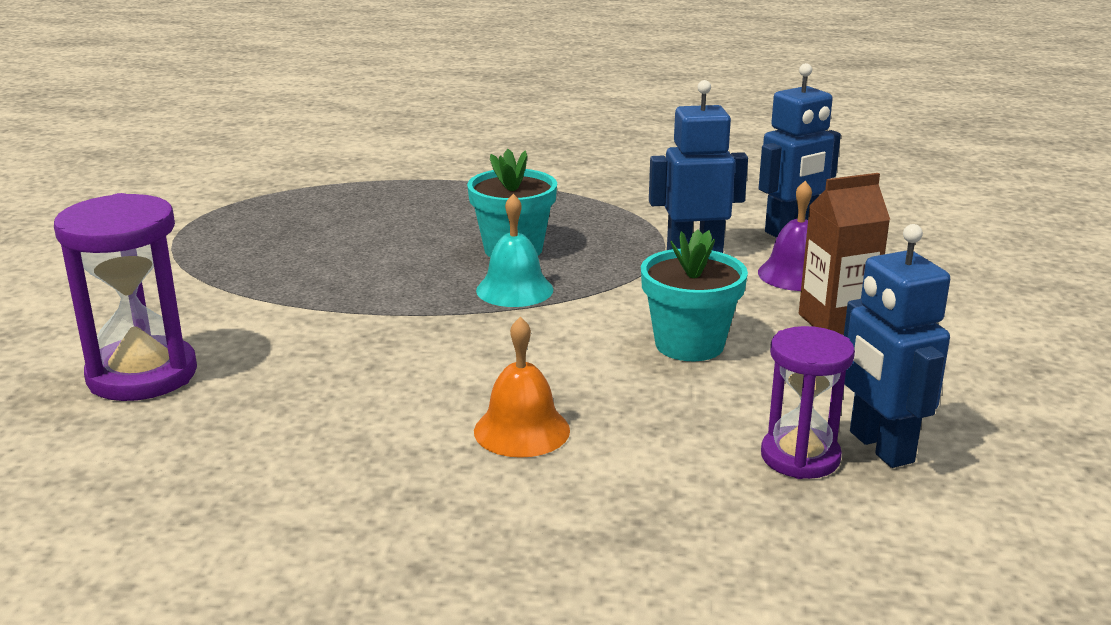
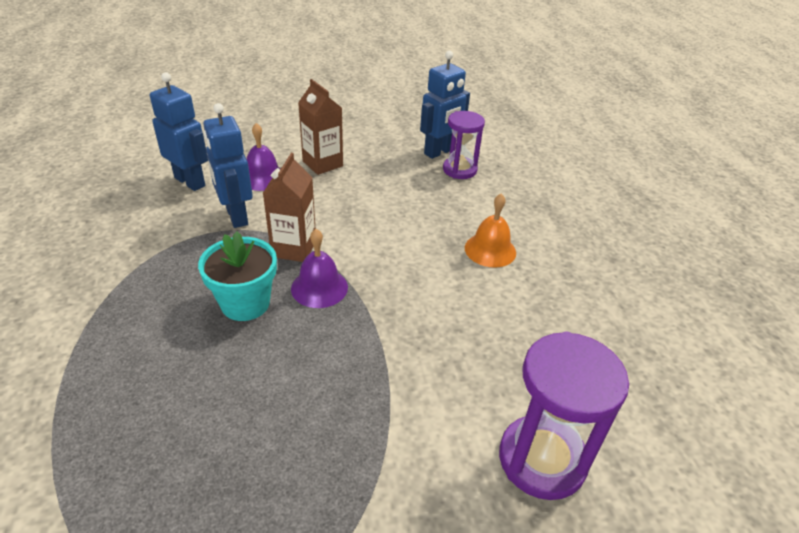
camera: 110 degrees left, 15 degrees up
turquoise bell [476,194,553,307] -> purple bell [291,229,348,308]
turquoise flower pot [641,230,748,361] -> none
none -> brown carton [263,153,316,262]

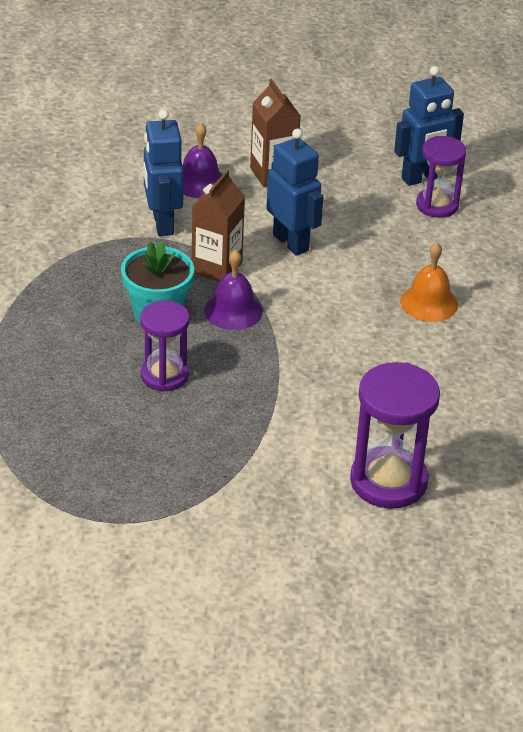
camera: 15 degrees right, 0 degrees up
blue robot [150,72,208,191] -> blue robot moved to [266,129,323,256]
none -> purple hourglass [140,301,190,392]

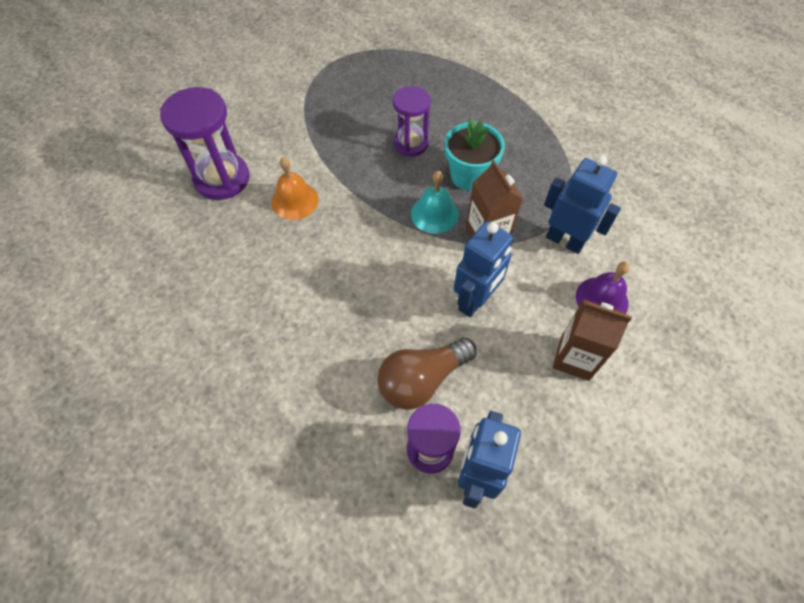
camera: 135 degrees right, 20 degrees up
purple bell [204,250,263,330] -> turquoise bell [411,171,459,234]
blue robot [266,129,323,256] -> blue robot turned 60 degrees counterclockwise [454,221,513,317]
orange bell [400,242,458,322] -> orange bell moved to [271,157,318,220]
none -> brown light bulb [377,338,477,410]

